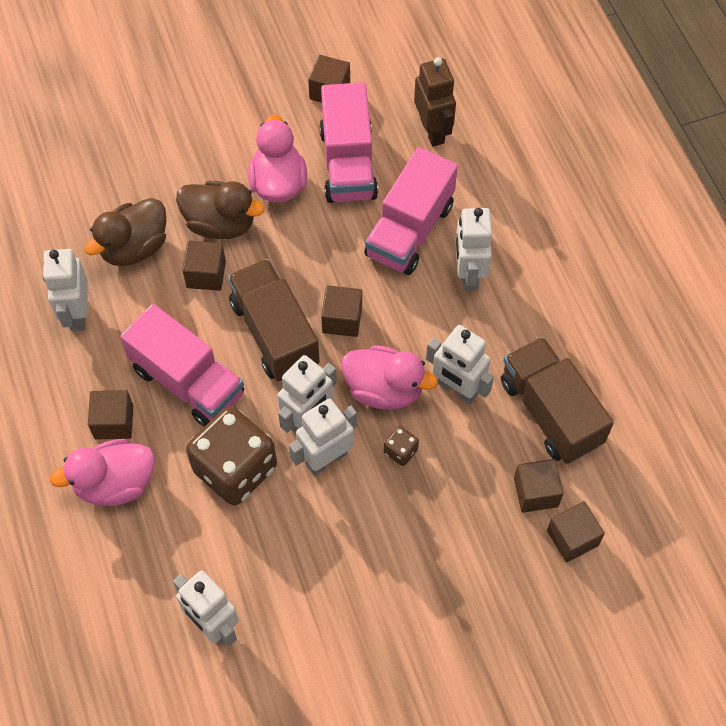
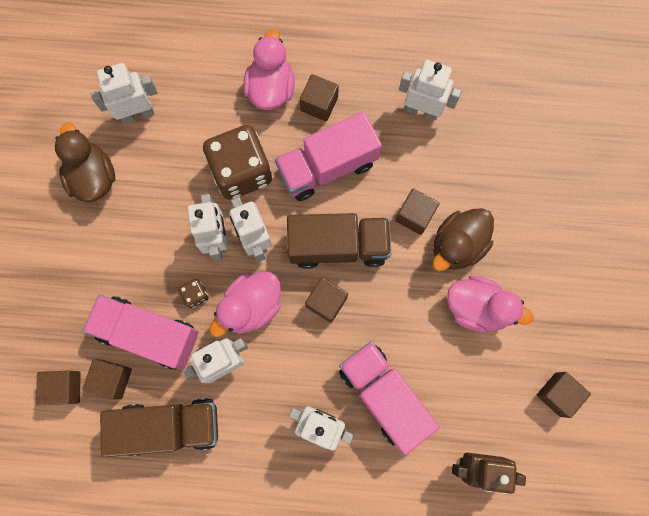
camera: 115 degrees right, 15 degrees up
brown duck [84,198,166,266] -> brown duck moved to [55,123,115,202]
pink truck [319,82,378,203] -> pink truck moved to [83,294,199,370]

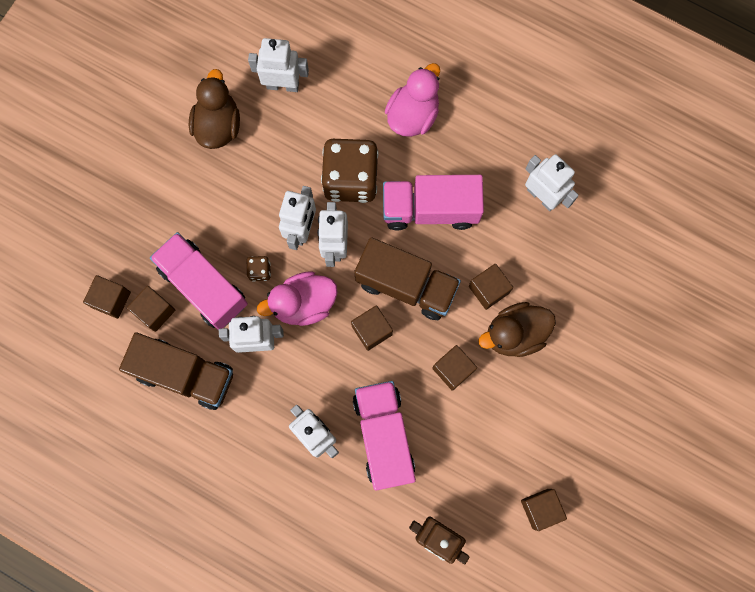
camera: 25 degrees right, 0 degrees up
brown cube [300,74,339,122] -> brown cube moved to [432,345,477,391]
pink duck [447,276,534,333] -> none

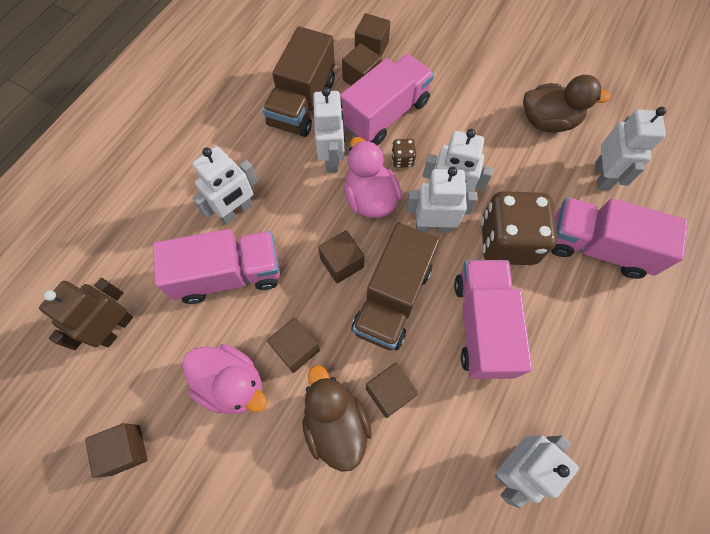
camera: 90 degrees right, 10 degrees down
pink duck [385,63,440,137] -> pink duck moved to [182,344,267,414]
none -> pink truck [551,198,688,279]

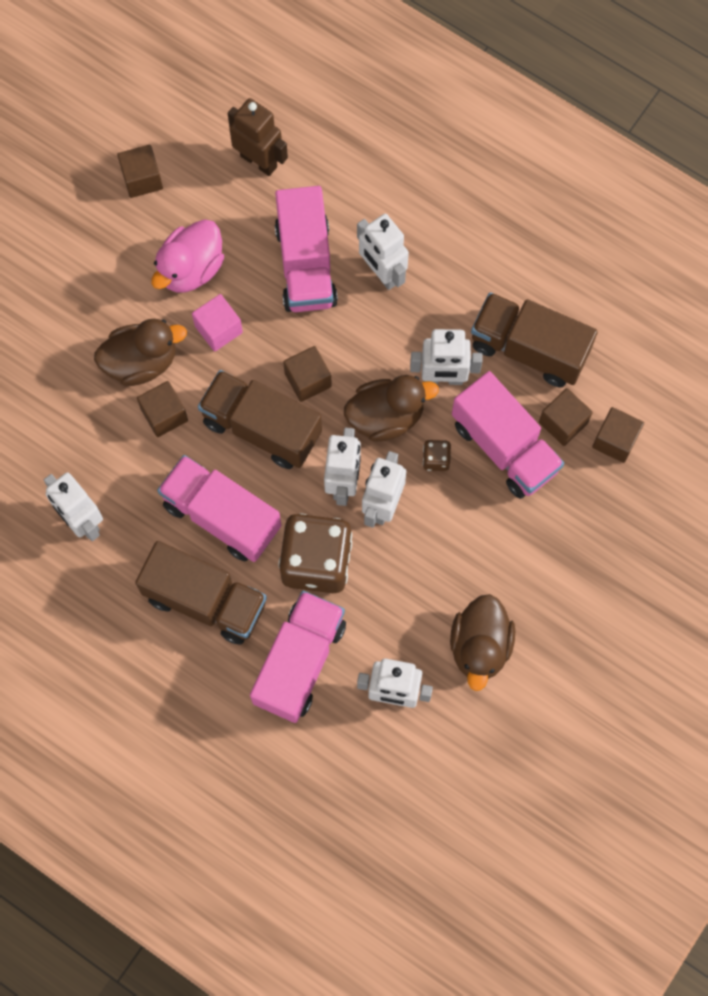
camera: 95 degrees right, 5 degrees up
brown cube [267,317,320,373] -> pink cube [192,294,243,352]
pink duck [344,137,402,218] -> brown duck [344,375,439,442]
pink truck [454,260,532,379] -> pink truck turned 150 degrees counterclockwise [157,455,281,562]
none -> brown truck [135,541,267,645]

